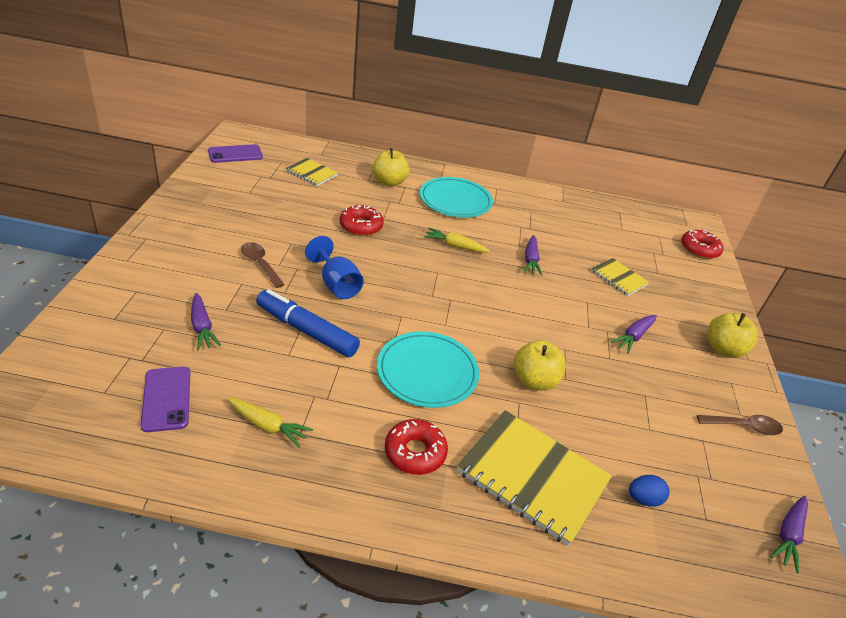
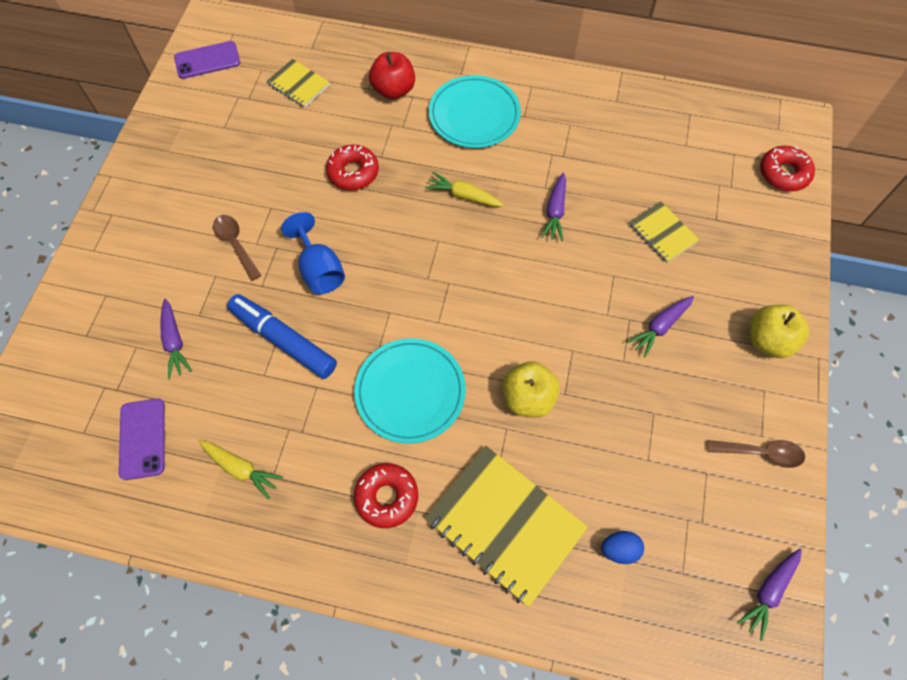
camera: 10 degrees right, 25 degrees up
yellow apple [372,148,409,187] -> red apple [369,52,415,100]

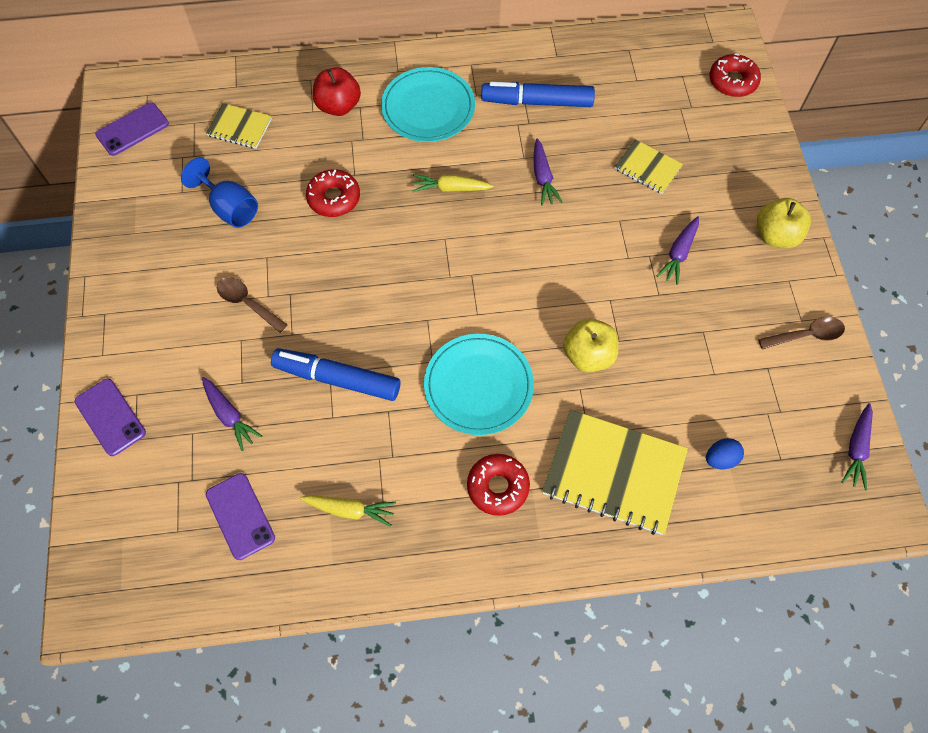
camera: 20 degrees left, 0 degrees up
blue goblet [281,212,345,294] -> blue goblet moved to [181,157,258,228]
none -> purple phone [75,379,146,456]
none -> blue marker [481,82,595,107]

